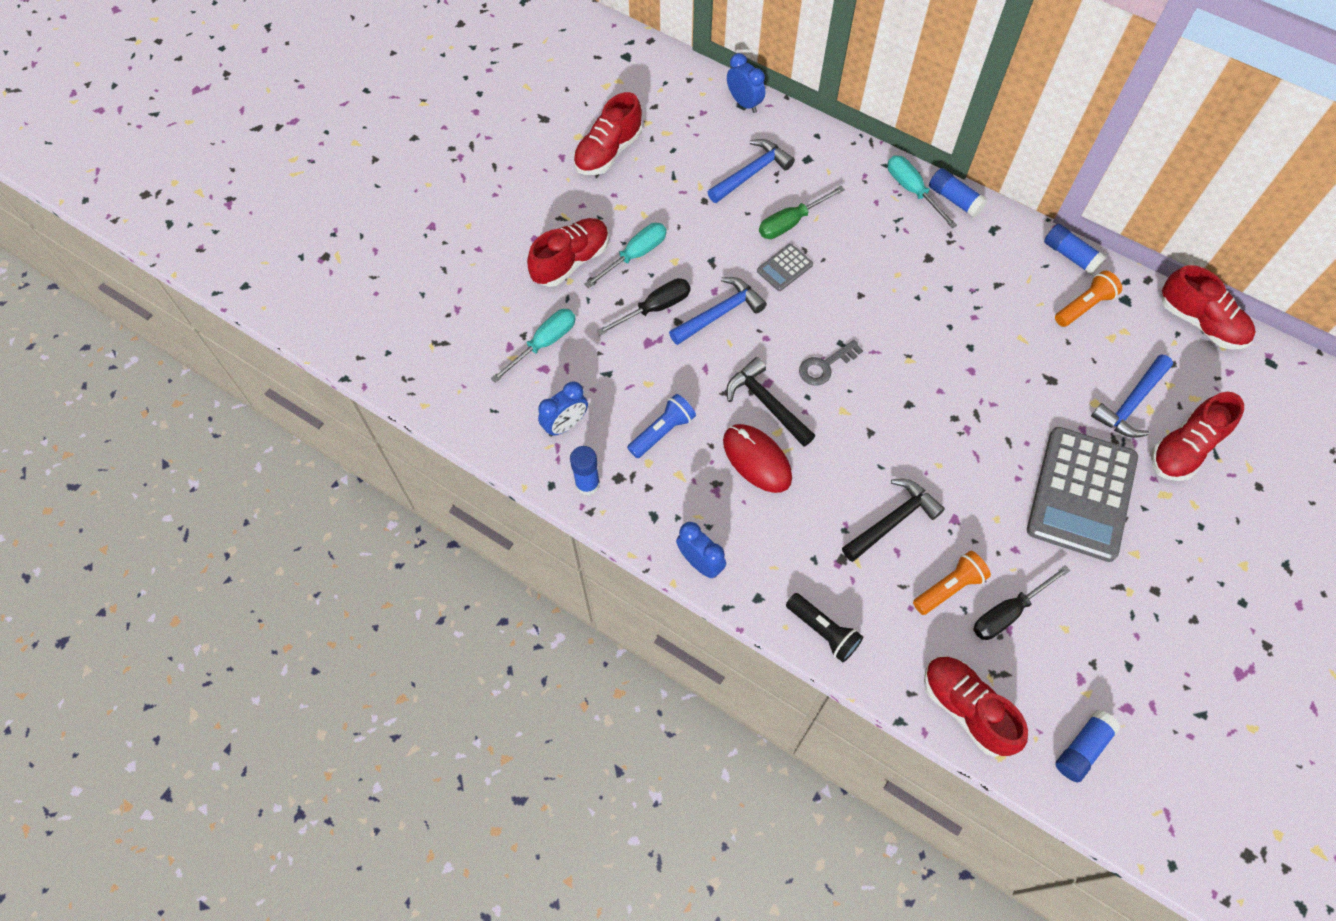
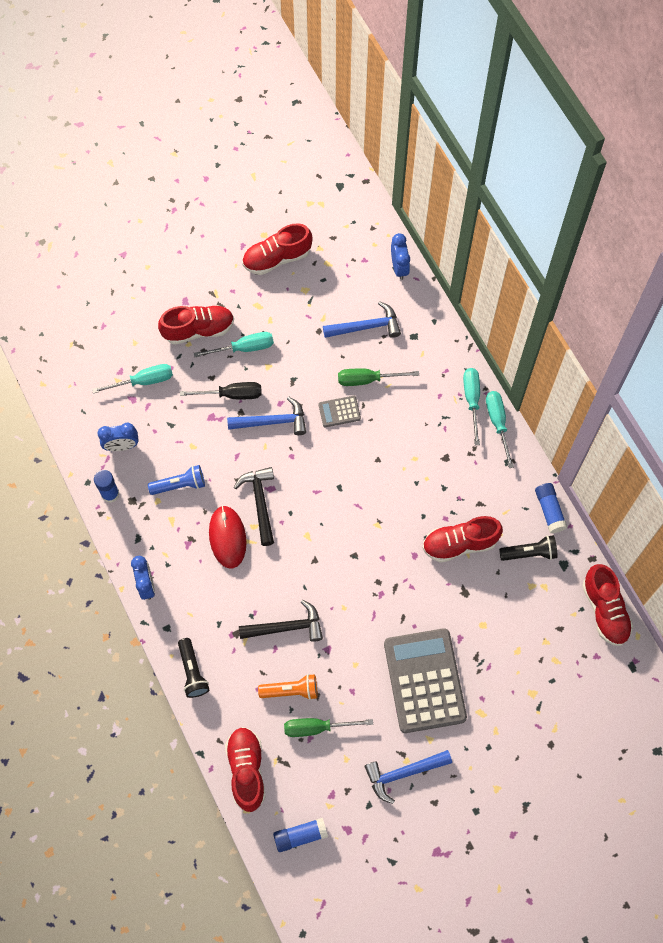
camera: 30 degrees right, 5 degrees up
grey key [799,340,863,385] -> none
blue glue stick [929,168,988,218] -> turquoise screwdriver [486,391,514,468]
black screwdriver [973,565,1070,640] -> green screwdriver [284,718,373,737]
grey calculator [1027,427,1138,562] -> grey calculator turned 120 degrees clockwise [384,628,467,733]
orange flashlight [1055,270,1122,327] -> black flashlight [499,535,558,561]
blue hammer [1091,354,1173,438] -> blue hammer moved to [364,750,452,804]
red shoe [1151,392,1244,481] -> red shoe moved to [422,516,503,563]

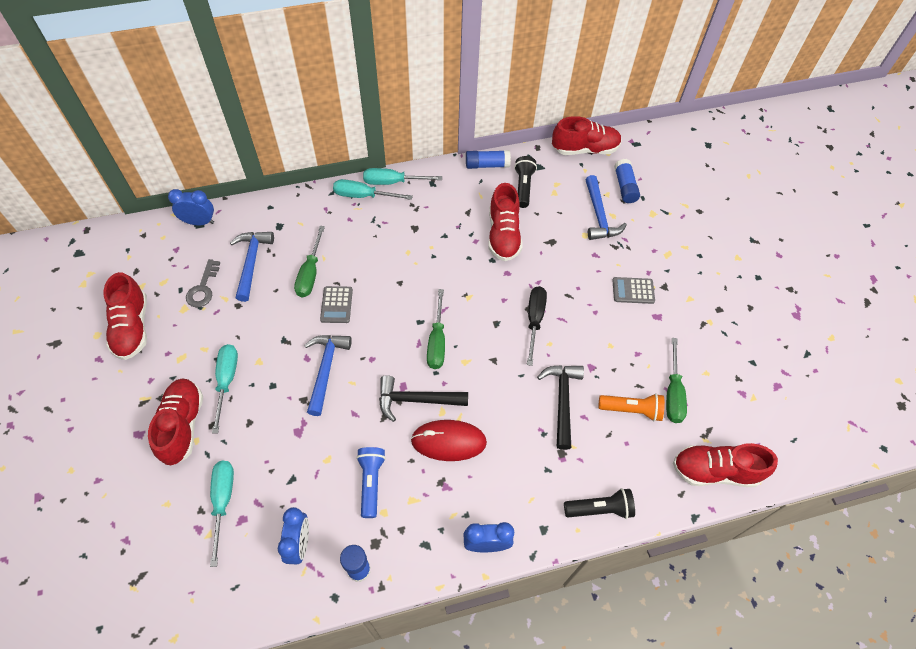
camera: 80 degrees left, 10 degrees down
black screwdriver [180,382,262,399] -> black screwdriver moved to [527,286,547,366]
orange flashlight [258,674,317,700] -> orange flashlight turned 90 degrees clockwise [598,393,665,421]
blue glue stick [273,818,328,852] -> blue glue stick moved to [614,159,640,203]
blue hammer [364,750,452,804] -> blue hammer moved to [585,175,627,240]
grey calculator [384,628,467,733] -> grey calculator [612,277,655,304], size x0.43
none -> grey key [186,259,220,307]
none -> green screwdriver [427,289,445,369]

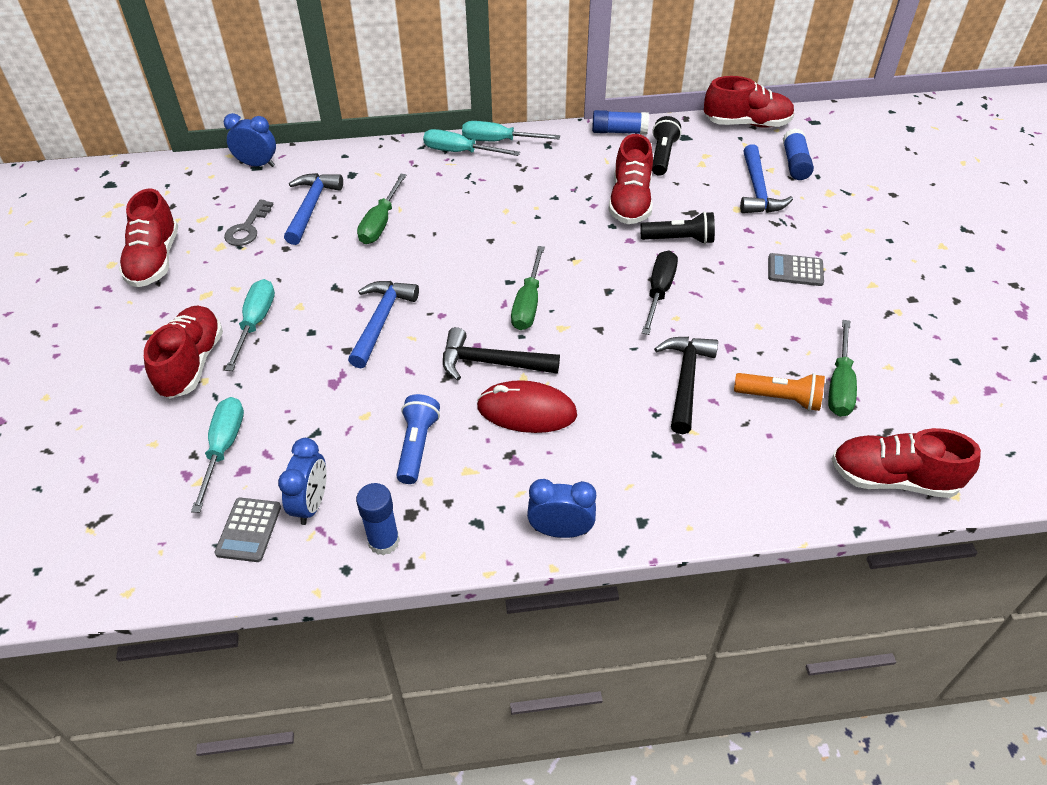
camera: 10 degrees right, 10 degrees down
grey calculator [320,286,353,323] -> grey calculator moved to [214,498,281,562]
black flashlight [564,488,635,519] -> black flashlight moved to [640,211,715,244]

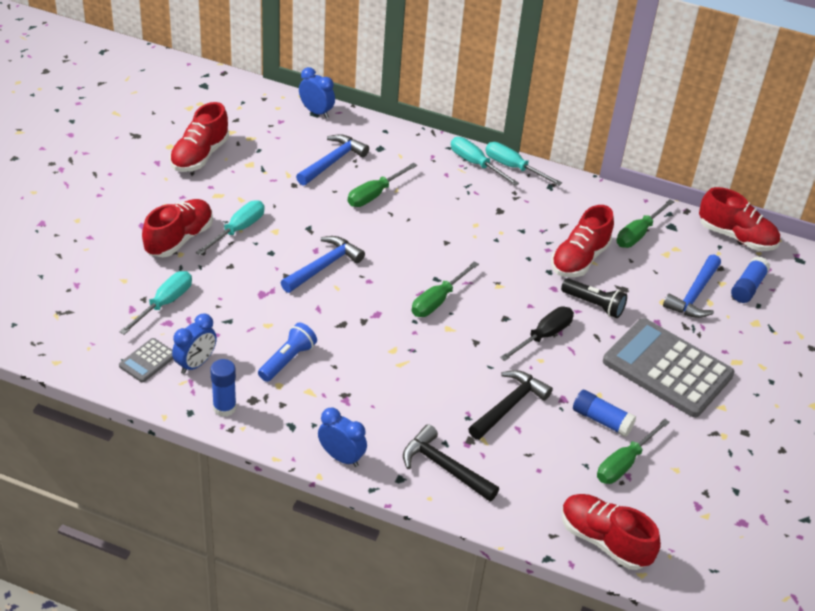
camera: 25 degrees right, 5 degrees down
grey key [224,199,274,246] -> none
black hammer [443,327,560,381] -> black hammer moved to [403,424,499,501]
red mouse [477,380,577,433] -> none
blue glue stick [592,110,649,135] -> blue glue stick moved to [573,390,636,437]
black flashlight [652,116,681,176] -> green screwdriver [617,199,674,248]
orange flashlight [734,373,825,411] -> none
grey calculator [768,253,824,286] -> grey calculator [603,318,734,417], size x2.33

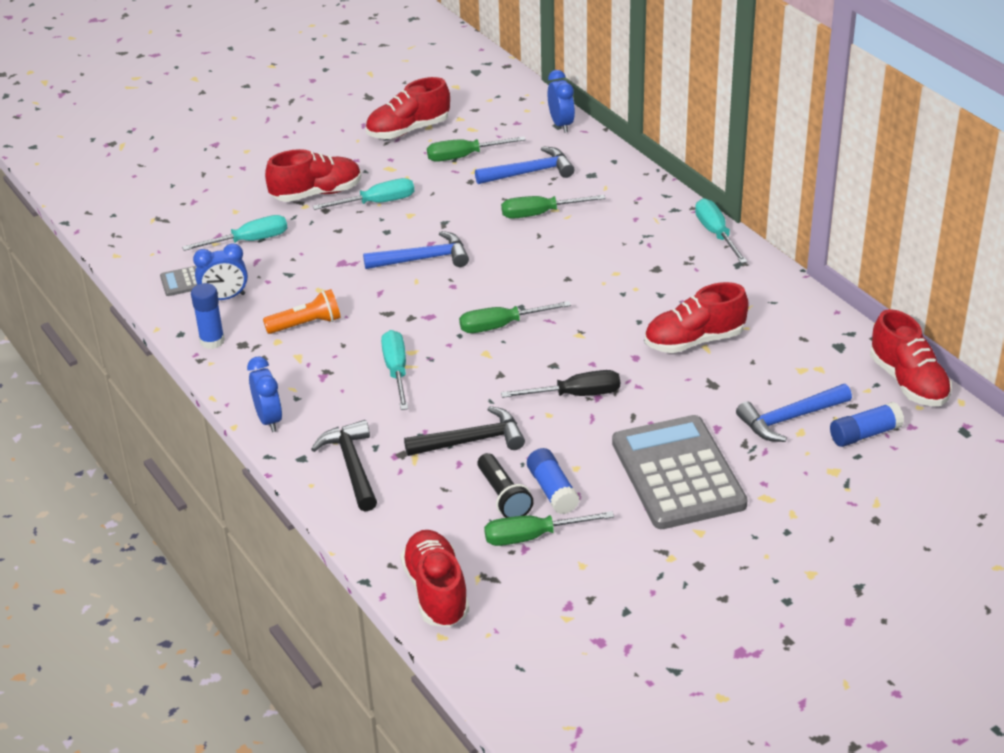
camera: 40 degrees right, 5 degrees down
blue flashlight [258,322,317,382] -> orange flashlight [263,289,341,334]
turquoise screwdriver [451,137,519,186] -> turquoise screwdriver moved to [381,330,408,410]
black flashlight [561,278,627,318] -> black flashlight moved to [477,453,534,518]
green screwdriver [617,199,674,248] -> green screwdriver moved to [427,136,526,162]

